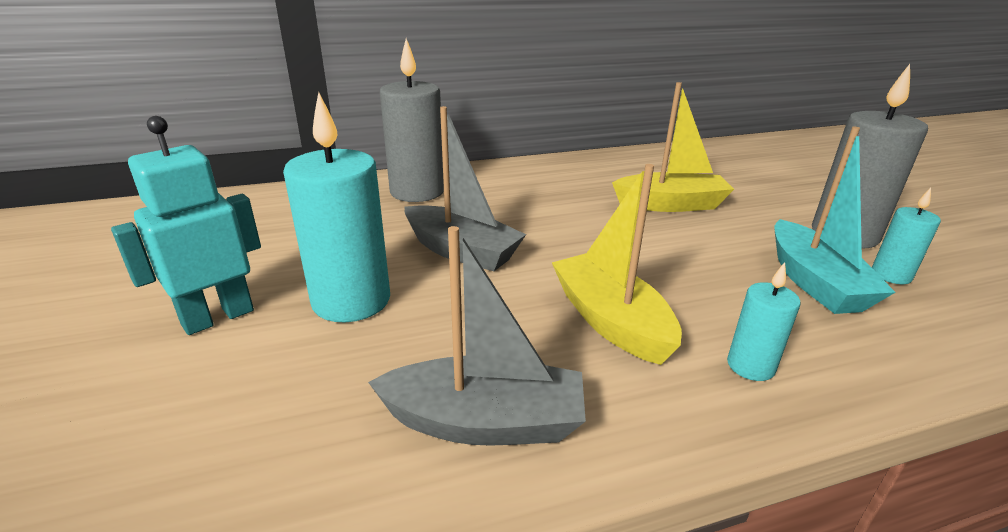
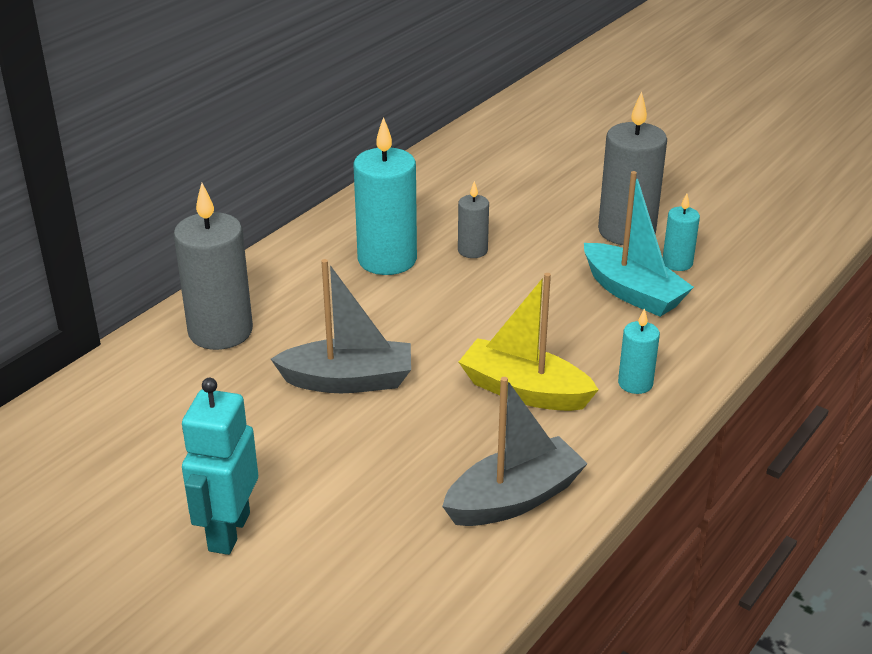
camera: 35 degrees left, 5 degrees up
turquoise candle [283,92,390,322] -> turquoise candle moved to [354,117,417,275]
yellow boat [612,82,734,212] -> grey candle [458,181,489,258]

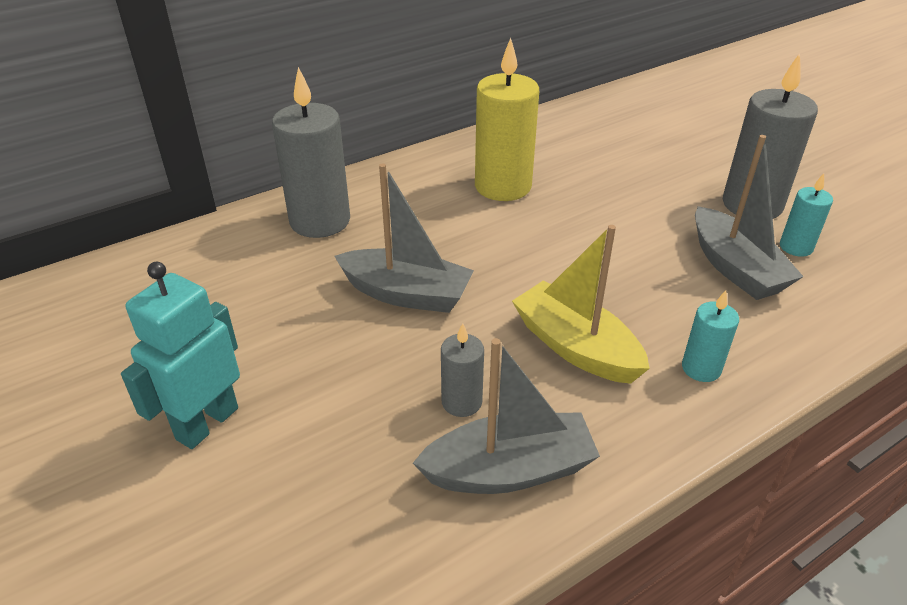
camera: 20 degrees right, 5 degrees up
turquoise candle [354,117,417,275] -> yellow candle [475,38,539,201]
grey candle [458,181,489,258] -> grey candle moved to [441,323,484,417]
turquoise boat [584,171,694,317] -> grey boat [695,135,804,300]

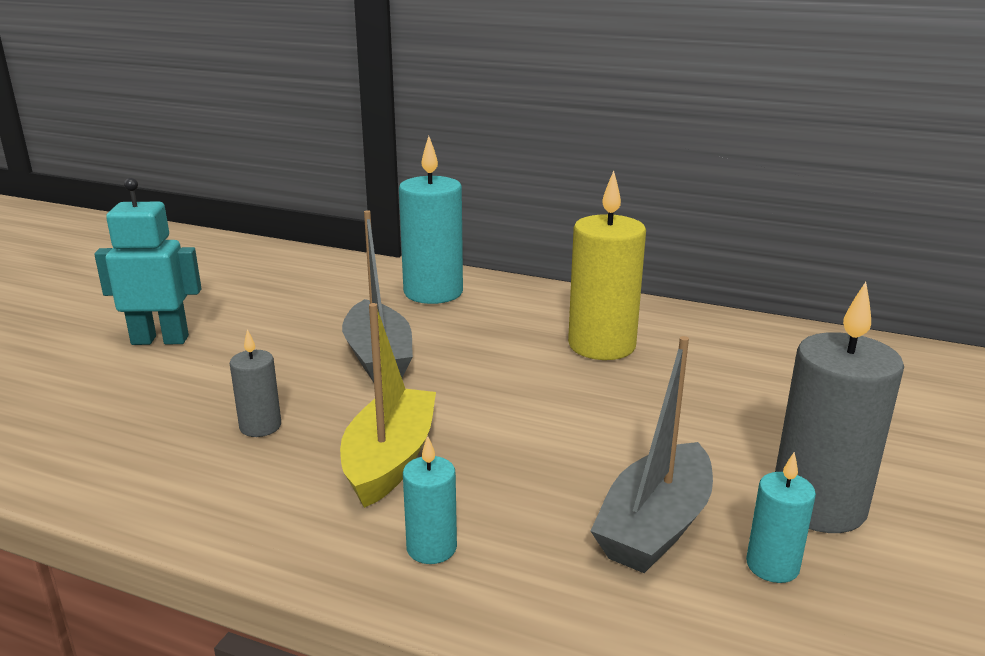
camera: 55 degrees right, 15 degrees down
grey candle [272,67,350,238] -> turquoise candle [399,136,463,304]
grey boat [413,338,600,494] -> none

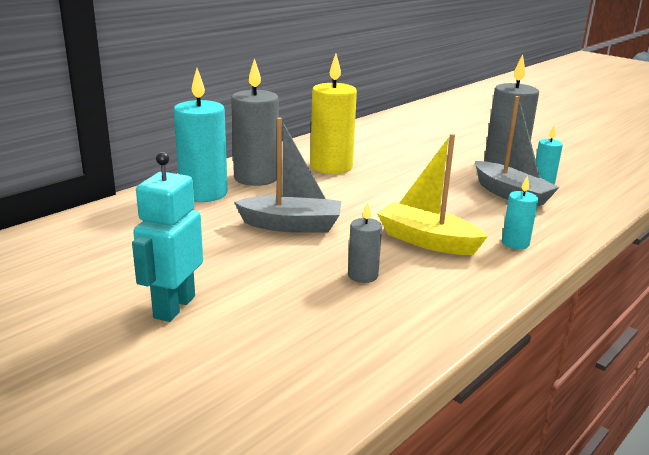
camera: 70 degrees left, 0 degrees up
none -> grey candle [231,58,279,186]

